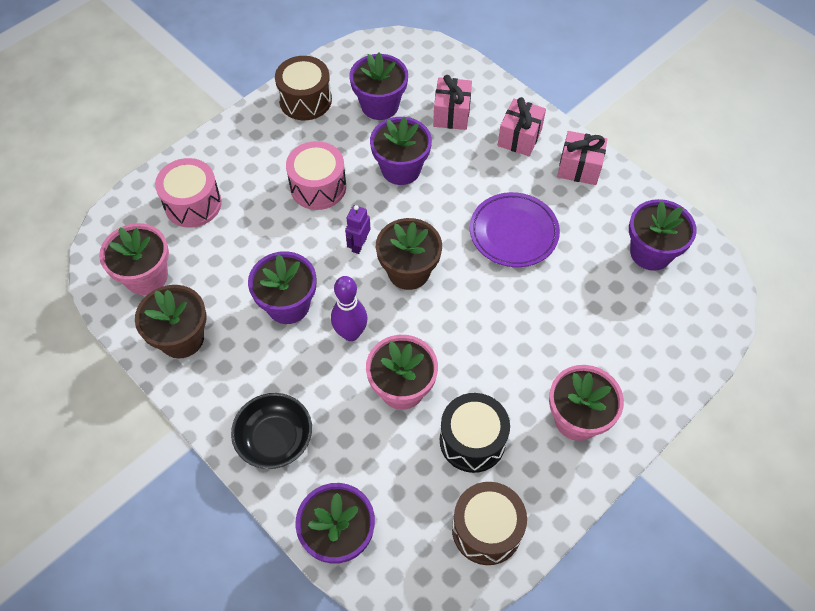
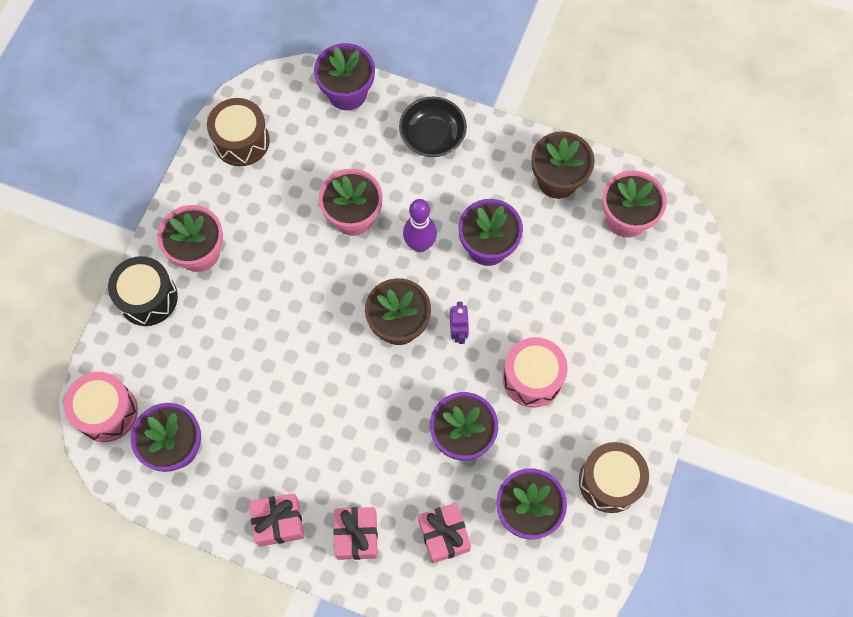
camera: 155 degrees right, 10 degrees up
pink drum [155,158,222,228] -> pink drum moved to [64,372,138,442]
black drum [440,393,510,473] -> black drum moved to [108,256,178,326]
purple plate [470,192,560,267] -> none

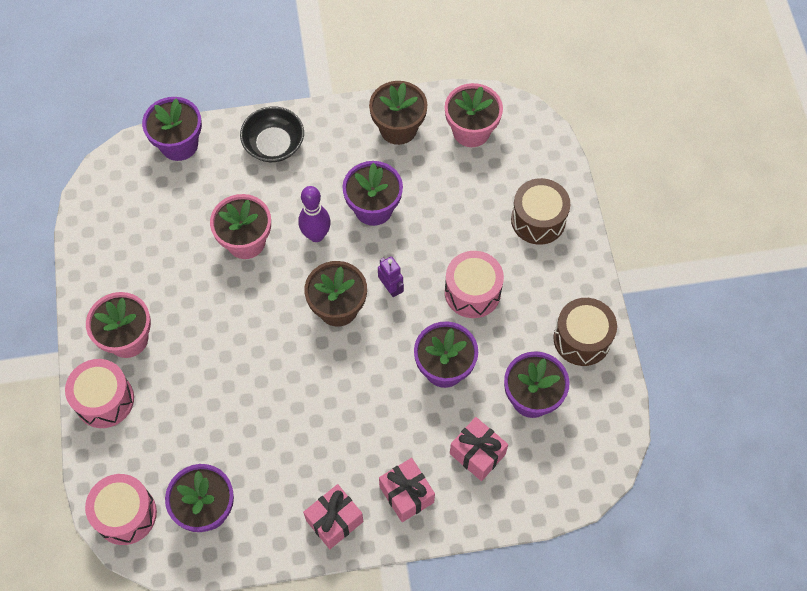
camera: 30 degrees left, 5 degrees down
black drum [108,256,178,326] -> pink drum [65,359,134,428]
brown drum [207,98,270,166] -> brown drum moved to [511,178,571,245]

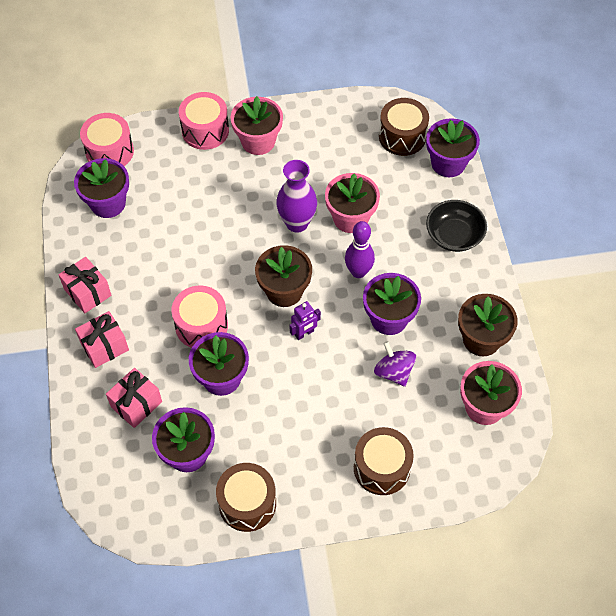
camera: 90 degrees right, 5 degrees down
pink drum [445,251,504,318] -> pink drum moved to [171,285,228,348]
none -> purple vase [276,160,317,233]
none -> purple spinning top [374,341,416,387]
none -> brown drum [379,98,429,156]

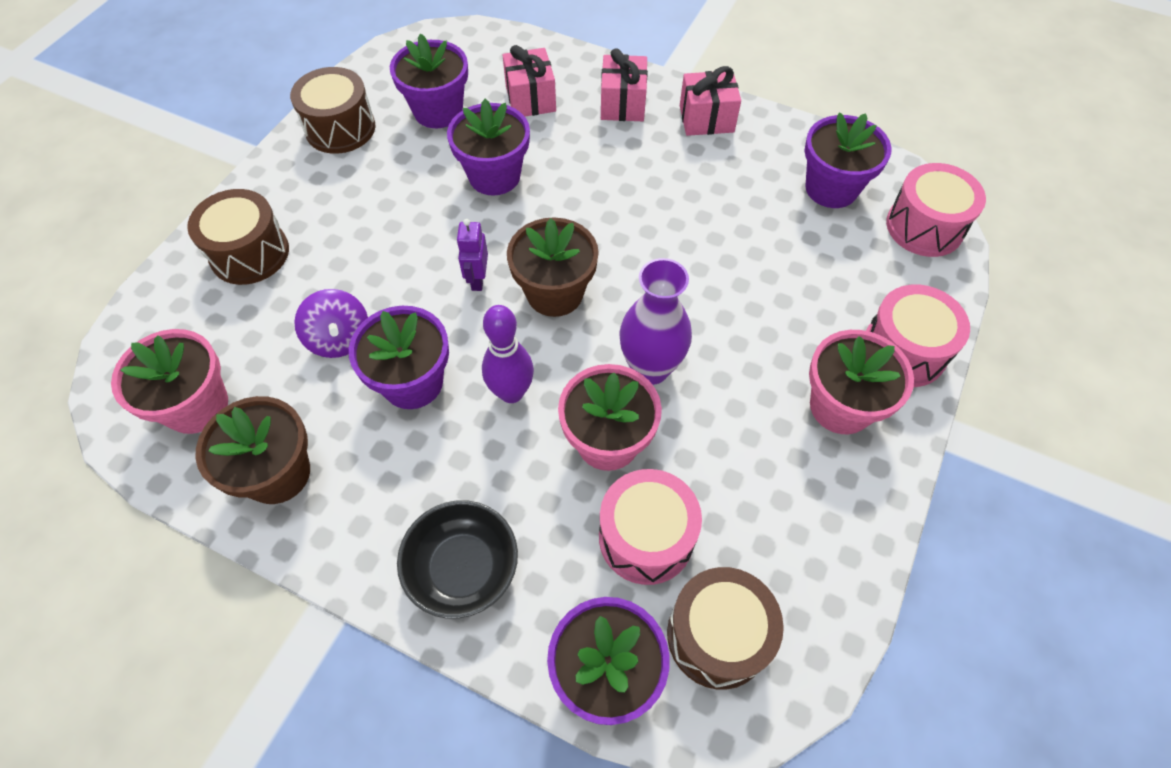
camera: 125 degrees right, 0 degrees up
pink drum [171,285,228,348] -> pink drum moved to [599,469,702,585]
purple spinning top [374,341,416,387] -> purple spinning top turned 60 degrees clockwise [294,289,368,358]

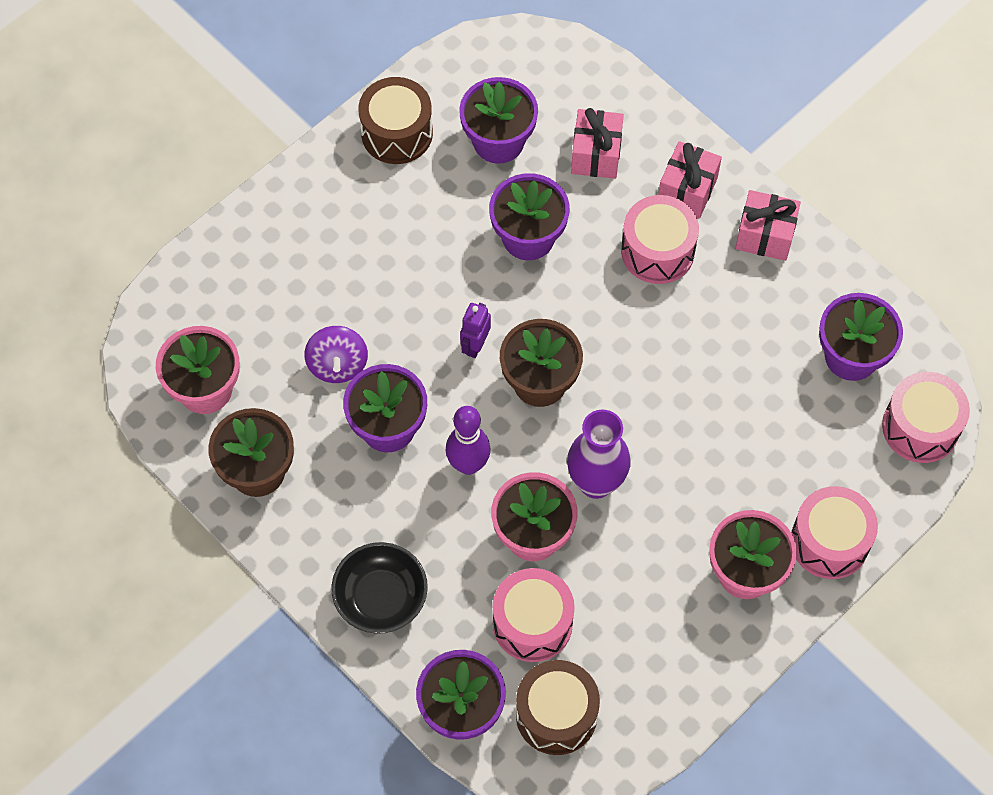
camera: 20 degrees right, 5 degrees up
brown drum [187,189,289,285] -> none
none -> pink drum [621,195,699,284]

